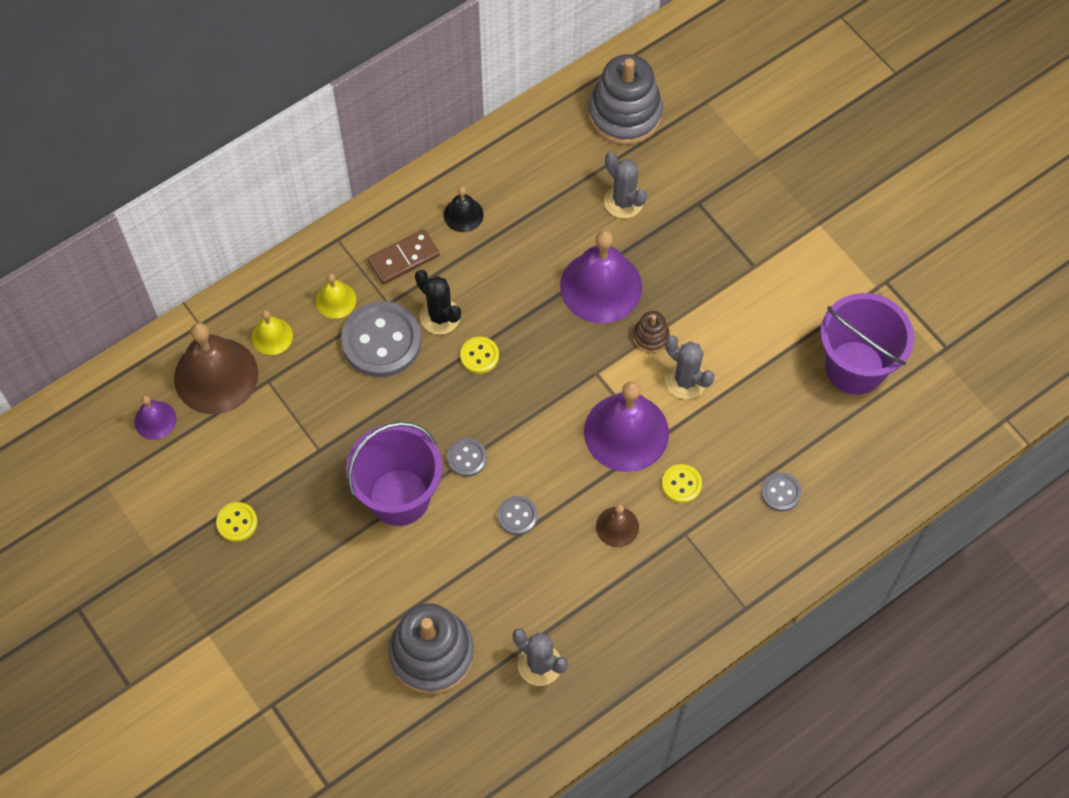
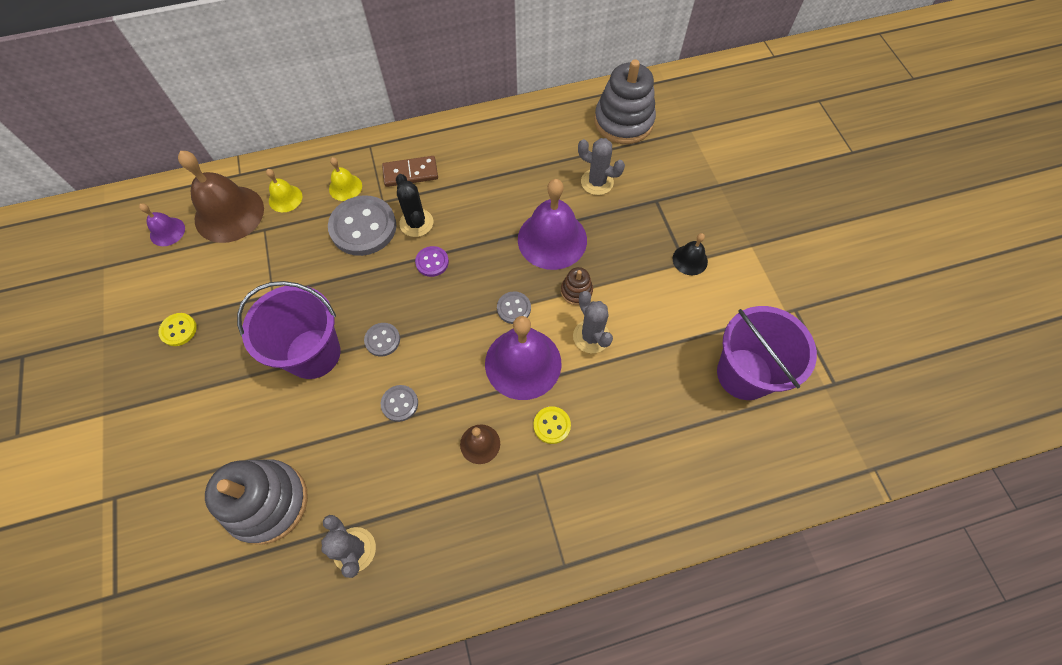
camera: 20 degrees right, 0 degrees up
black bell [444,186,484,232] -> black bell moved to [673,233,708,275]
yellow button [460,337,499,374] -> purple button [415,246,449,277]
grey cactus [604,152,647,218] -> grey cactus turned 45 degrees counterclockwise [578,138,625,195]
grey button [761,472,802,512] -> grey button moved to [497,292,531,324]

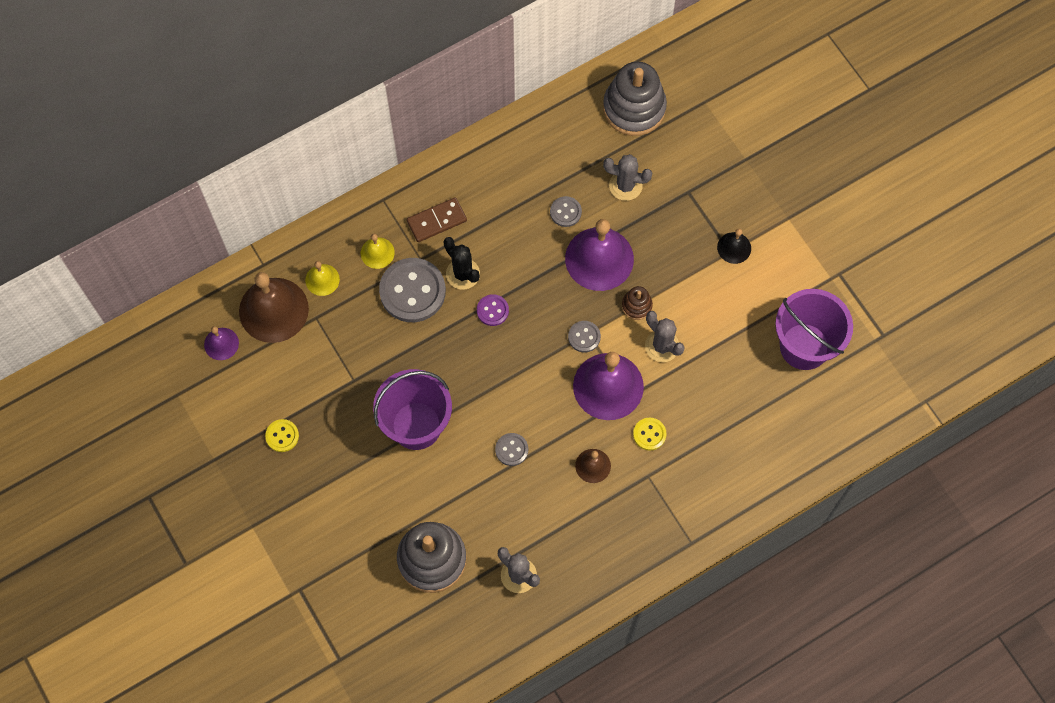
camera: 15 degrees left, 5 degrees up
grey button [364,323,400,356] -> grey button moved to [550,196,582,227]

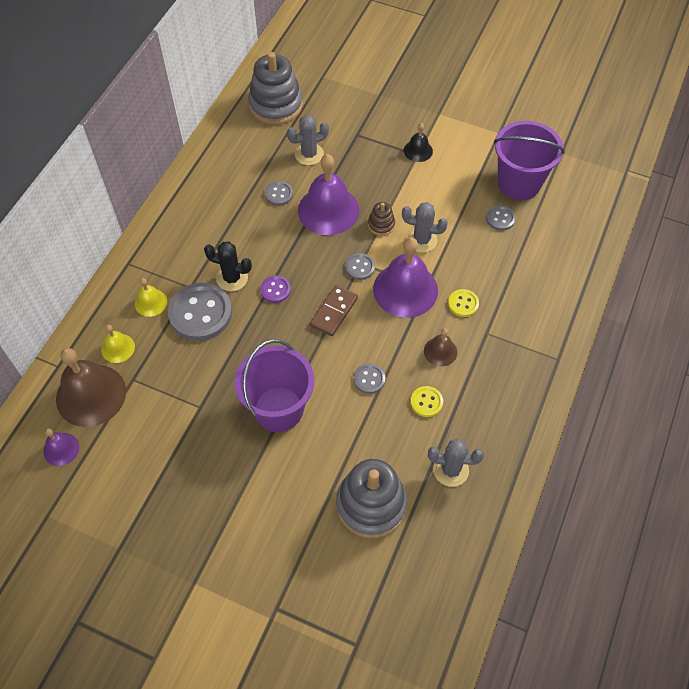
camera: 35 degrees left, 10 degrees down
yellow button [265,419,299,452] -> yellow button moved to [411,386,443,417]
brown domino [407,197,467,242] -> brown domino moved to [310,285,358,336]
none -> grey button [486,205,516,231]

